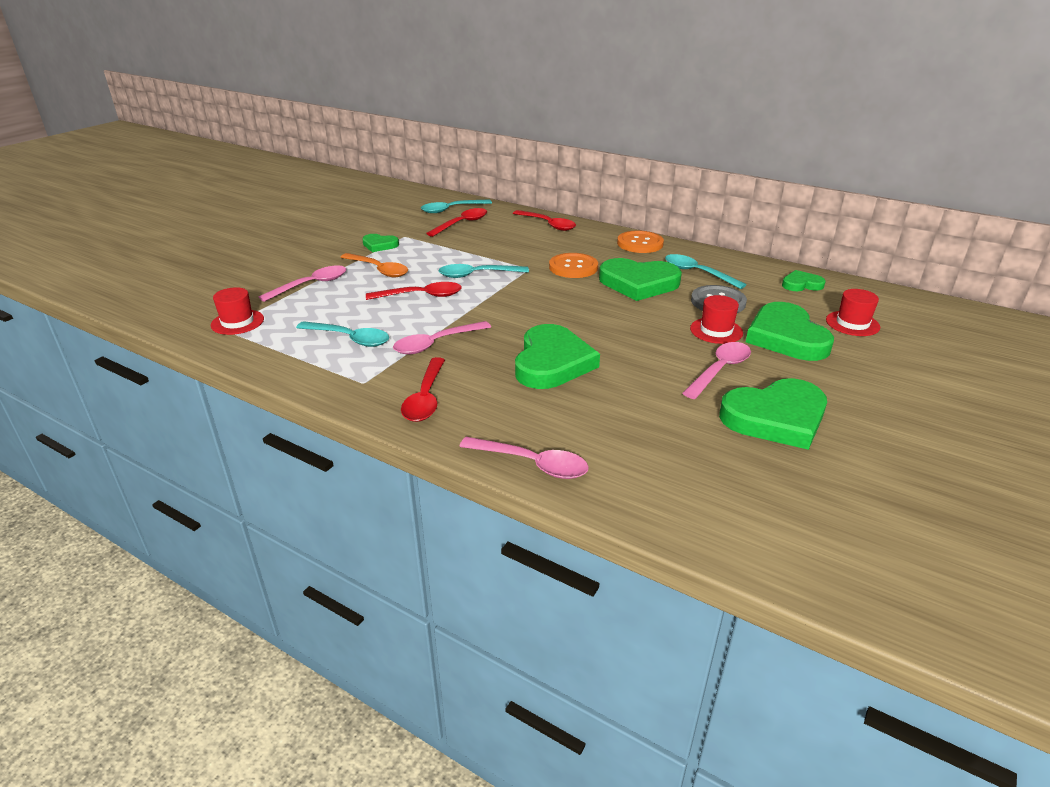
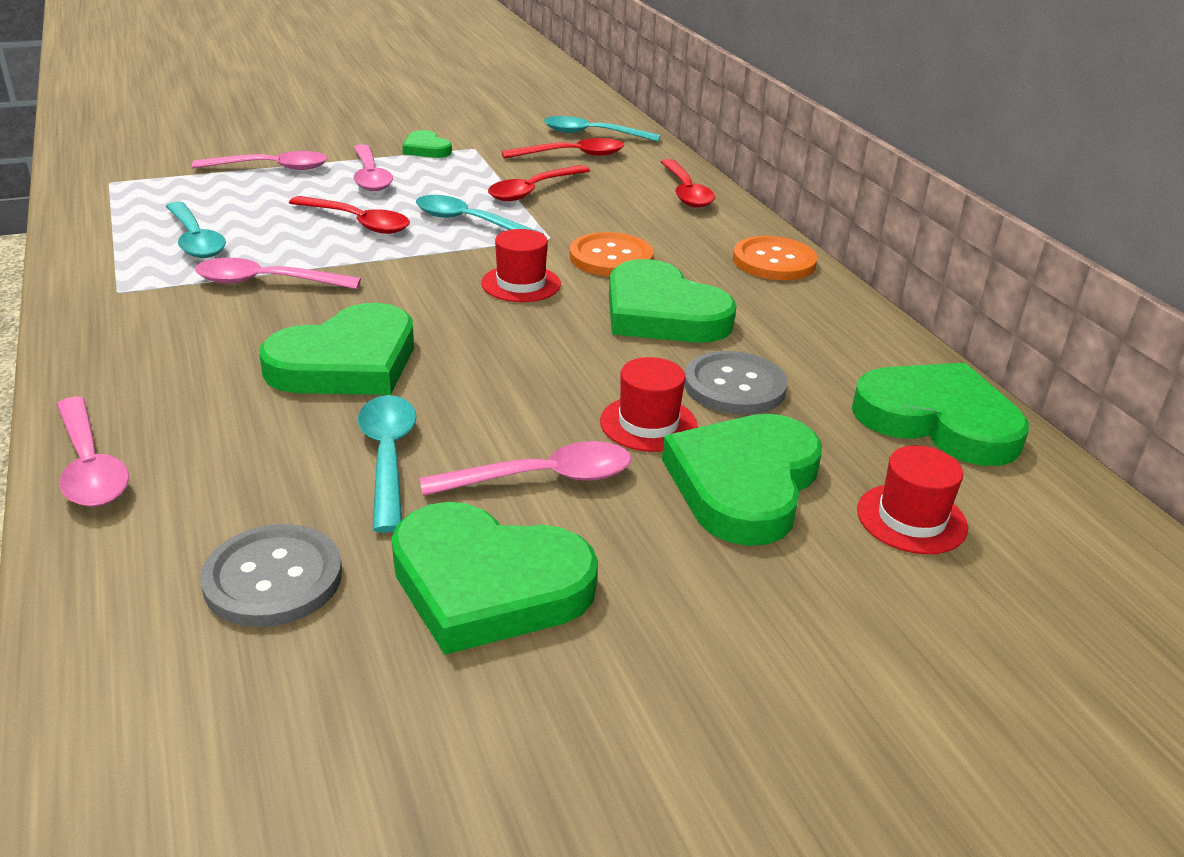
camera: 35 degrees right, 0 degrees up
red hat [211,287,264,335] -> red hat moved to [481,229,561,302]
orange spoon [340,253,408,277] -> pink spoon [354,144,393,191]
red spoon [401,357,445,422] -> red spoon moved to [488,165,590,201]
turquoise spoon [665,254,747,289] -> turquoise spoon moved to [358,395,417,533]
green heart [782,270,826,291] -> green heart [852,363,1029,466], size x1.95
none -> grey button [200,524,342,627]

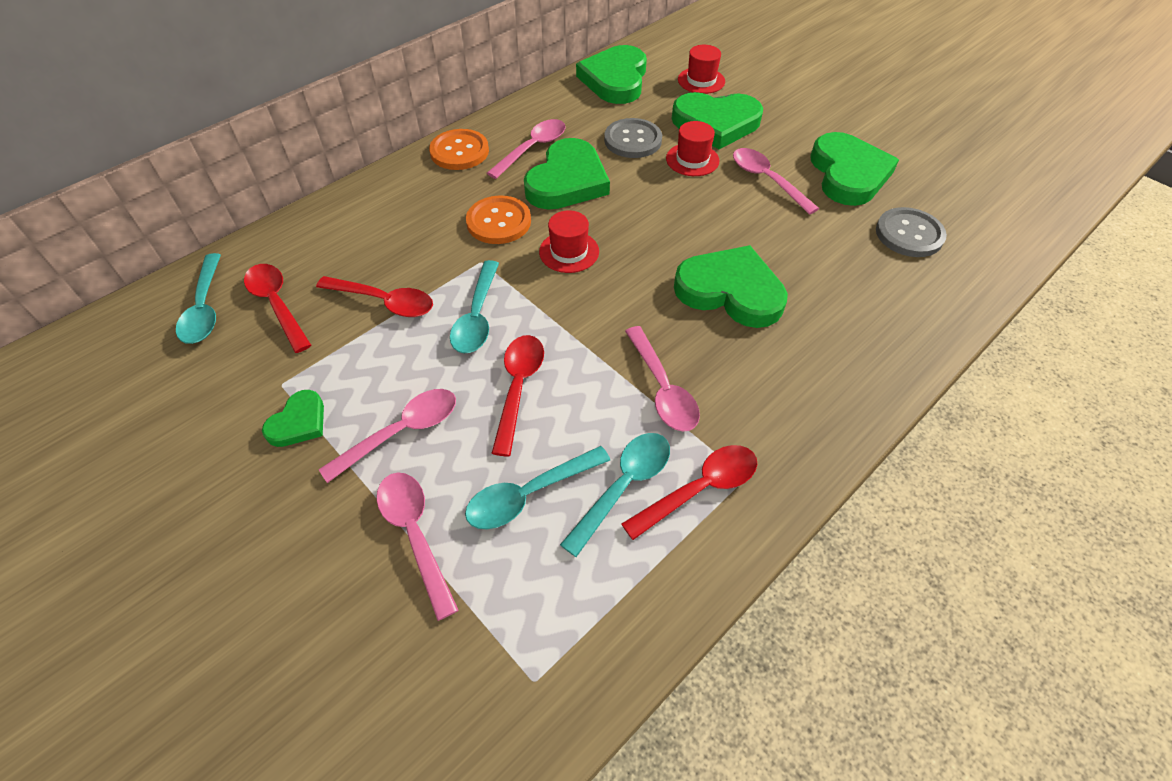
camera: 110 degrees left, 20 degrees up
pink spoon [57,397,129,507] -> pink spoon moved to [487,119,566,179]
turquoise spoon [358,395,417,533] -> turquoise spoon moved to [465,446,610,529]
red spoon [661,159,715,208] -> red spoon moved to [621,445,757,540]

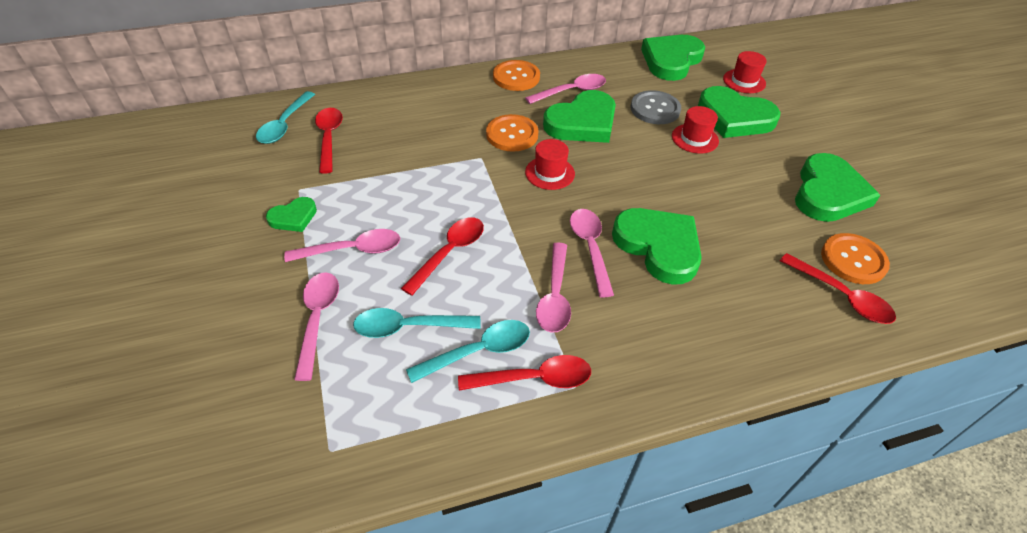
camera: 25 degrees right, 5 degrees down
red spoon [316,276,433,317] -> red spoon moved to [780,253,896,324]
turquoise spoon [450,260,499,353] -> none
pink spoon [733,148,819,215] -> pink spoon moved to [570,209,614,298]
grey button [876,207,947,257] -> orange button [821,233,890,284]

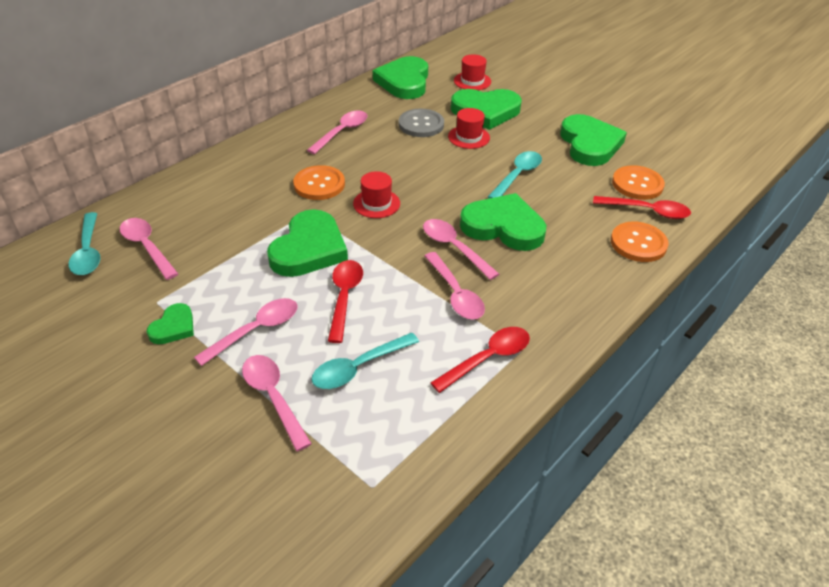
camera: 30 degrees left, 5 degrees down
red spoon [315,108,343,174] -> pink spoon [120,218,178,280]
turquoise spoon [406,320,530,383] -> turquoise spoon moved to [488,151,542,199]
orange button [493,60,540,91] -> orange button moved to [611,222,669,262]
green heart [543,90,616,143] -> green heart moved to [267,209,348,277]

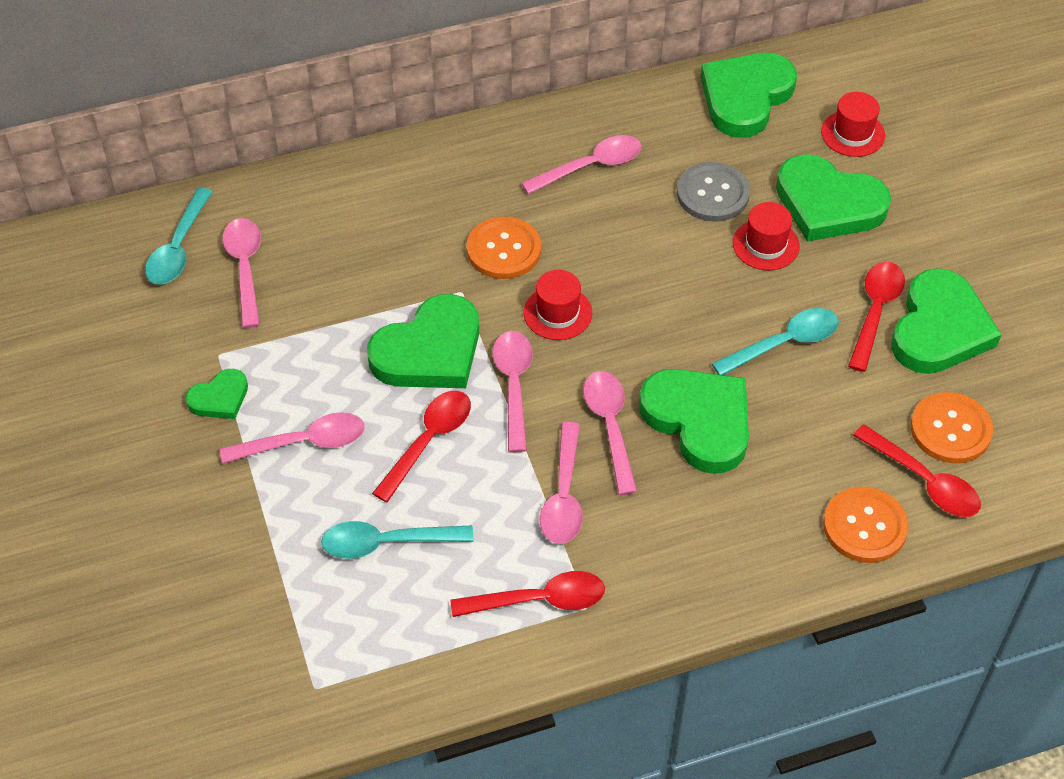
camera: 30 degrees right, 10 degrees up
pink spoon [242,355,312,451] -> pink spoon moved to [492,331,533,452]
none -> red spoon [848,262,905,372]

